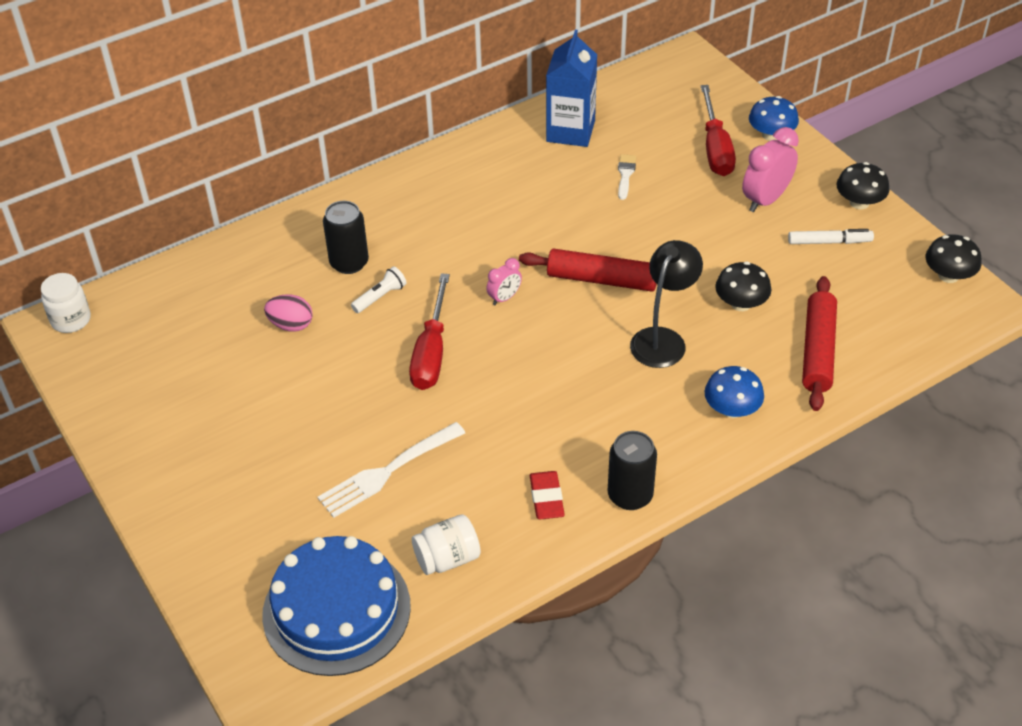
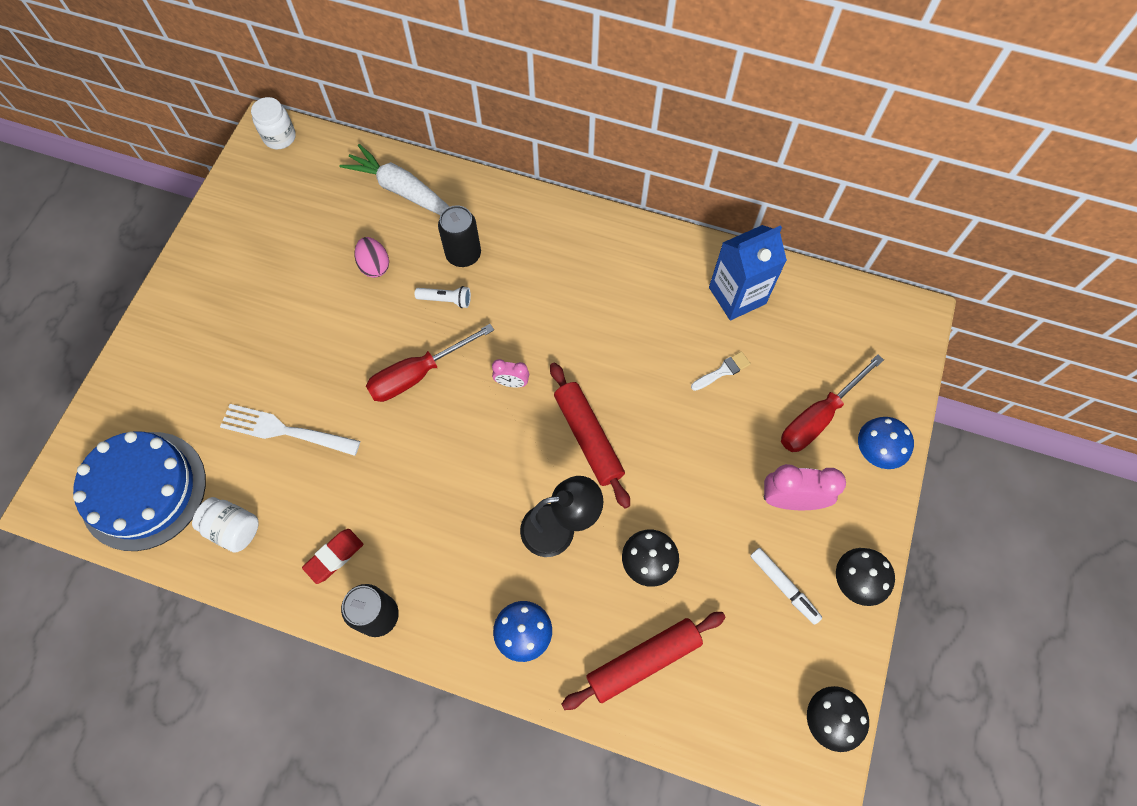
camera: 50 degrees right, 20 degrees up
none -> white carrot [340,144,449,215]

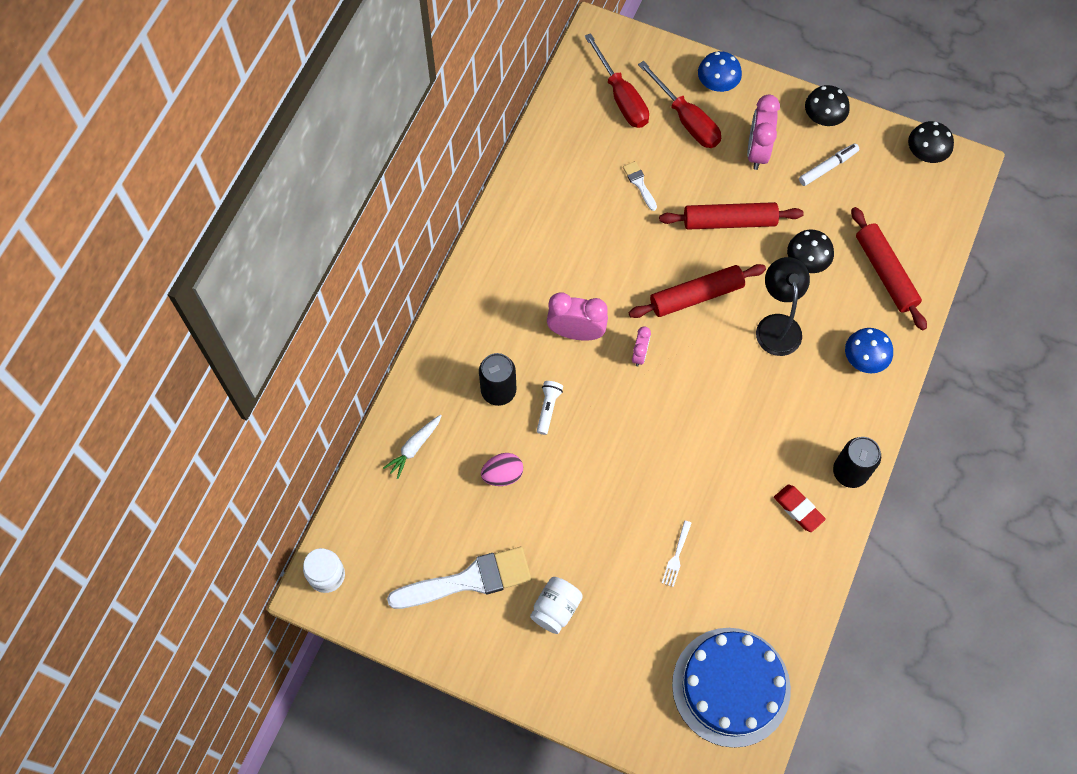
camera: 85 degrees left, 0 degrees up
white jar [192,497,259,553] -> white jar moved to [530,577,583,634]
white fork [220,404,360,456] -> white fork [662,520,691,587], size x0.51
white carrot [340,144,449,215] -> white carrot [383,415,442,479], size x0.57
red screwdriver [366,324,494,402] -> red screwdriver moved to [585,33,649,128]
blue carton [709,225,787,320] -> none
none -> white brush [387,547,531,609]
none -> pink clock [547,292,608,341]
none -> red rolling pin [659,202,804,230]

